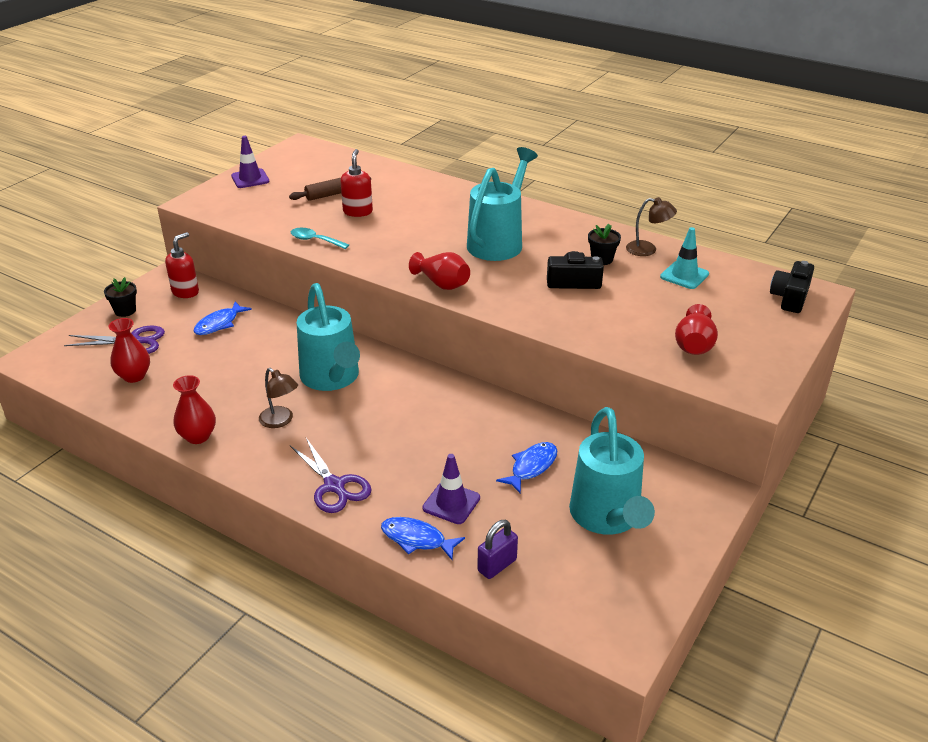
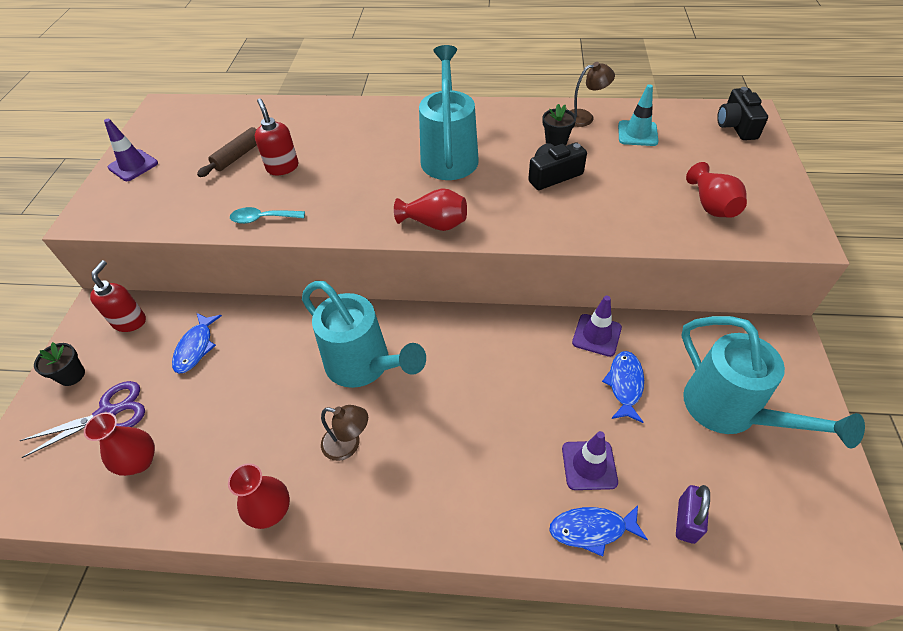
camera: 25 degrees left, 15 degrees up
purple scissors [290,438,371,513] -> none
none -> purple traffic cone [572,296,622,357]

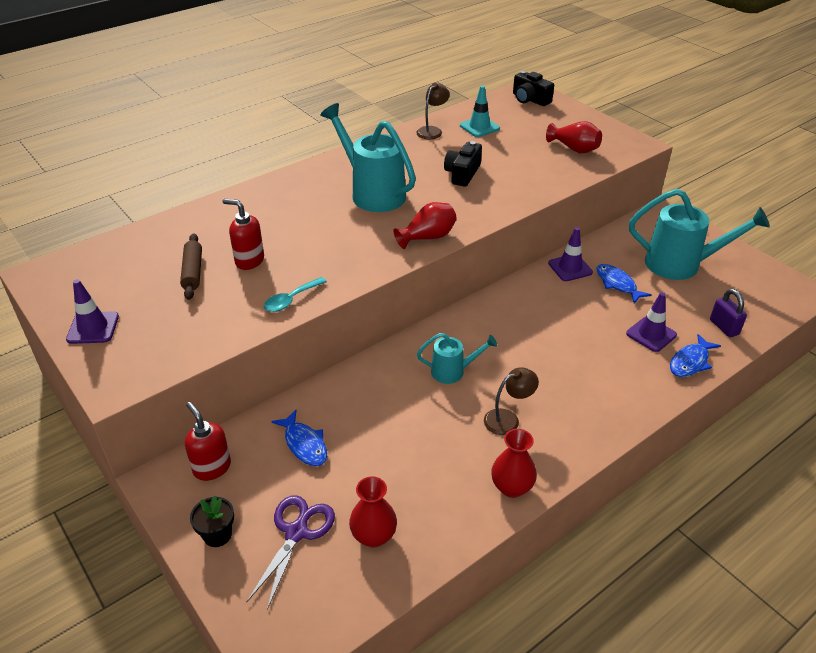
camera: 45 degrees left, 10 degrees down
turquoise watering can [302,281,426,388] -> turquoise watering can [417,333,497,384], size x0.53
black flower pot [543,104,576,146] -> none

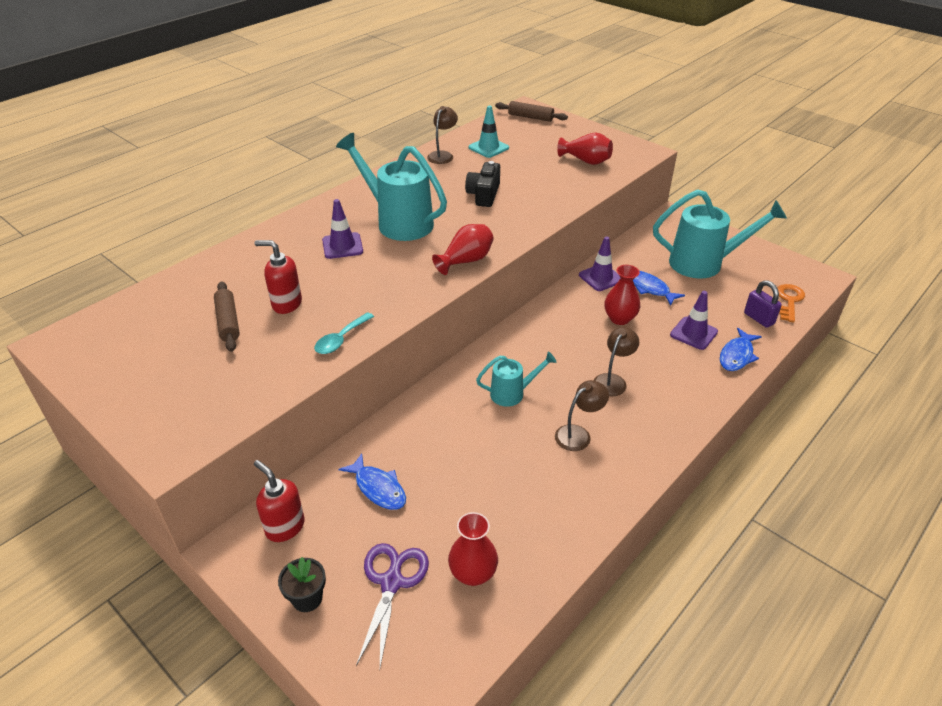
camera: 10 degrees left, 0 degrees up
purple traffic cone [66,279,119,344] -> purple traffic cone moved to [322,199,363,259]
red vase [491,429,537,498] -> red vase moved to [604,265,640,325]
black camera [513,71,554,106] -> brown rolling pin [495,101,568,122]
none -> brown lamp [594,327,639,397]
none -> orange key [778,284,805,322]

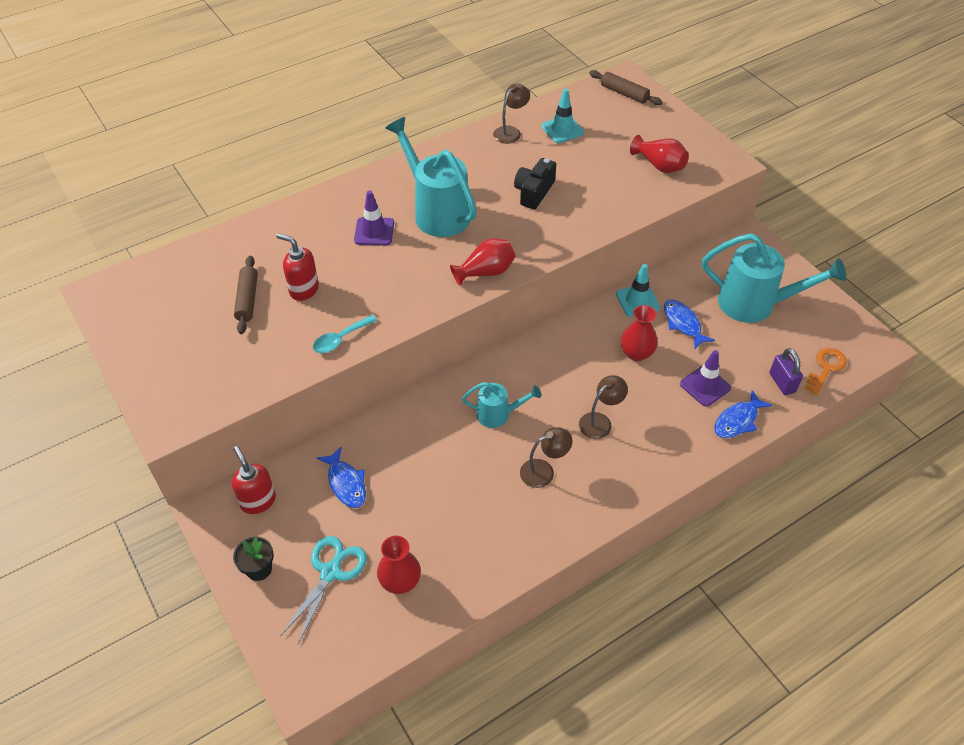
camera: 15 degrees right, 10 degrees up
purple scissors [356,543,429,667] -> turquoise scissors [280,536,367,644]
purple traffic cone [579,236,620,291] -> turquoise traffic cone [616,264,660,317]

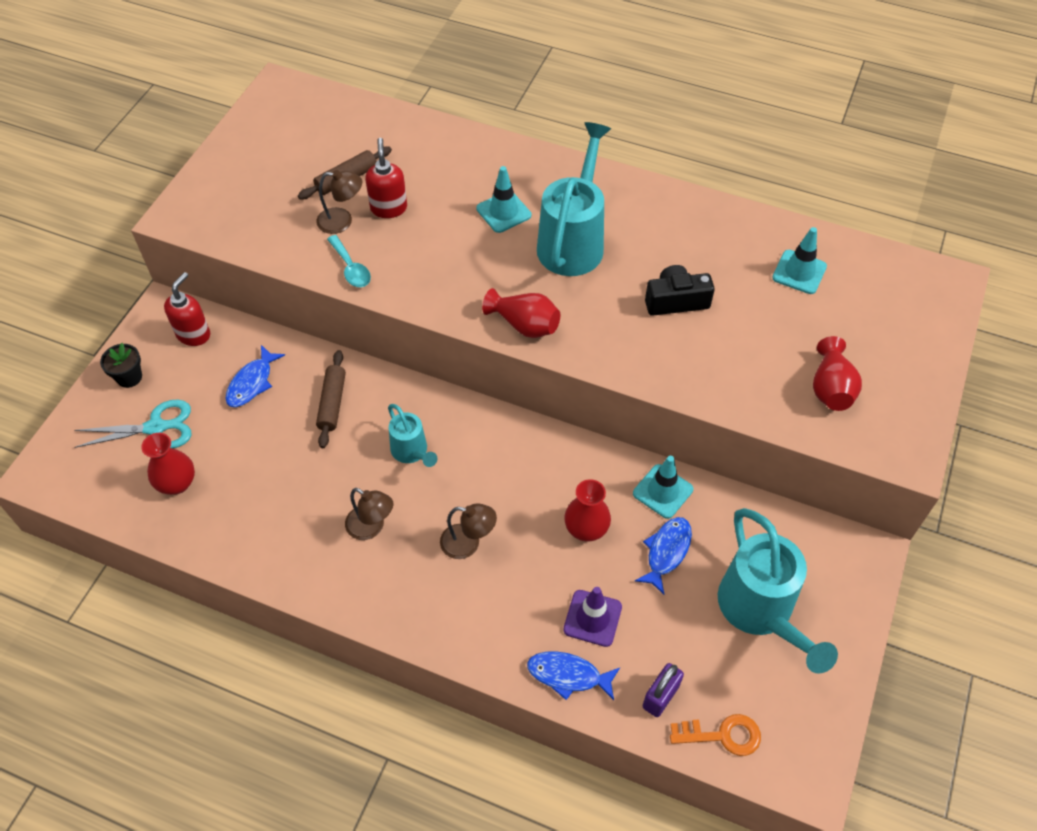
camera: 55 degrees right, 5 degrees up
turquoise spoon [313,315,378,353] -> turquoise spoon turned 135 degrees counterclockwise [327,235,371,287]
purple traffic cone [354,191,394,245] -> turquoise traffic cone [476,166,531,233]
brown lamp [493,83,530,144] -> brown lamp moved to [316,170,362,234]
brown rolling pin [589,70,662,105] -> brown rolling pin moved to [316,350,346,448]

